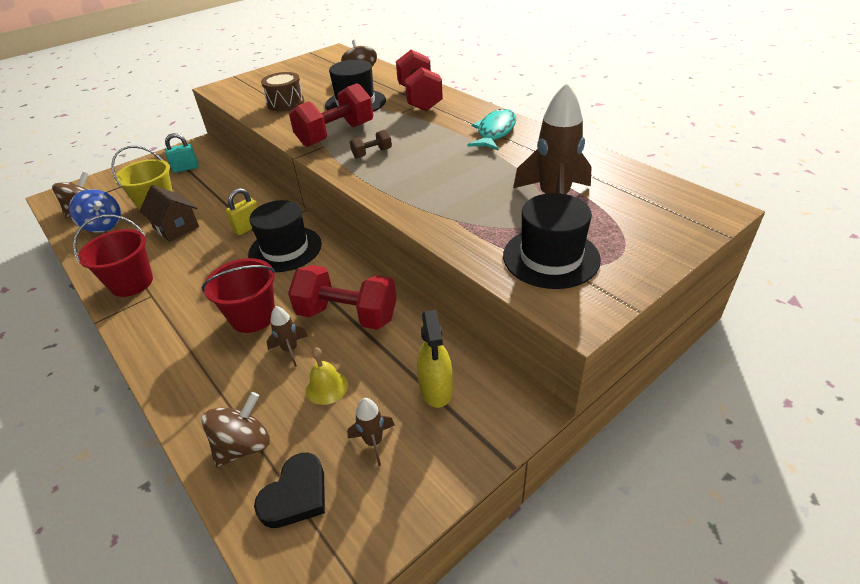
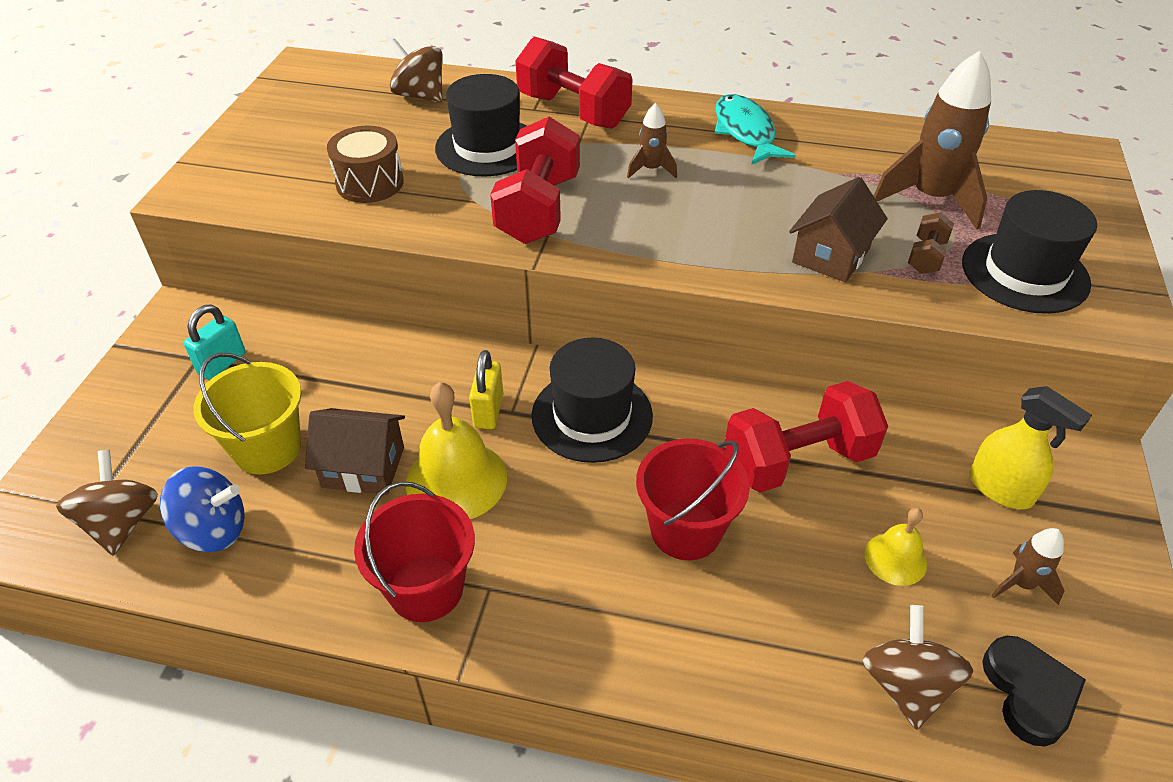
camera: 40 degrees left, 5 degrees up
brown rocket [267,306,308,367] -> brown rocket moved to [627,103,677,178]
brown dumbbell [350,130,392,158] -> brown dumbbell moved to [908,212,954,274]
none -> yellow bell [406,382,507,519]
none -> brown house [789,177,888,282]

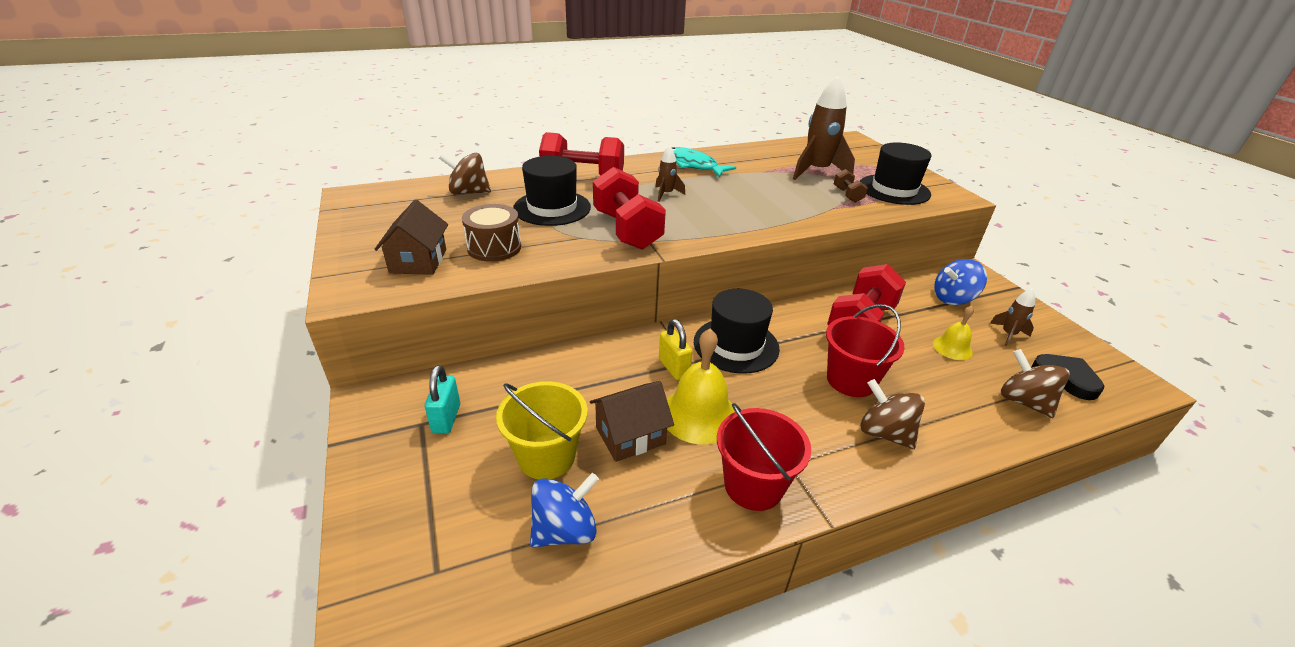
camera: 35 degrees left, 10 degrees down
brown spinning top [56,450,158,556] -> brown spinning top moved to [860,379,925,449]
brown house [789,177,888,282] -> brown house moved to [375,200,448,275]
yellow spray bottle [970,386,1092,509] -> blue spinning top [934,259,987,305]

